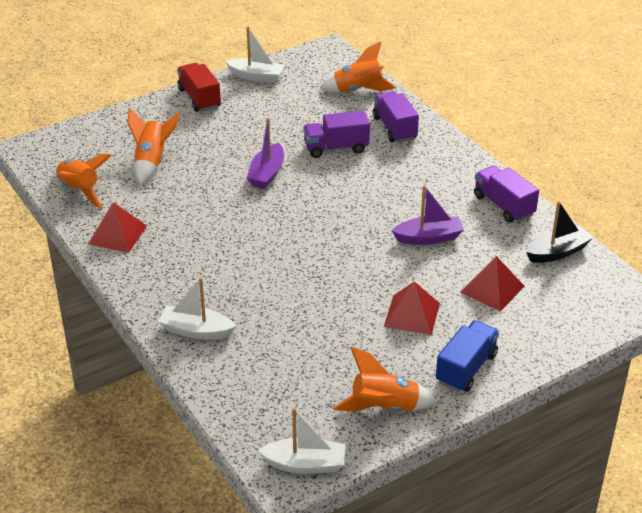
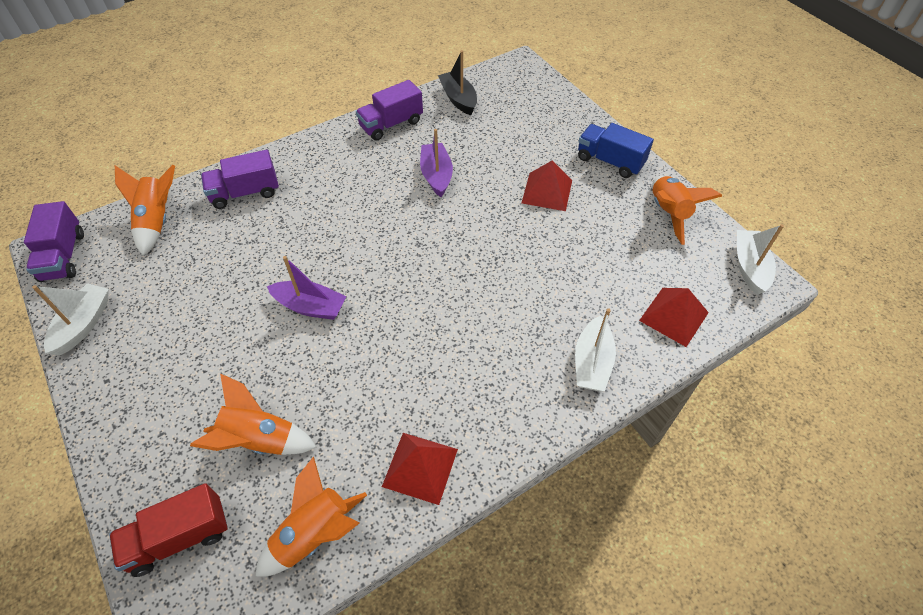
camera: 90 degrees left, 15 degrees up
red truck [177,63,221,112] -> red truck moved to [109,483,227,577]
purple truck [303,110,370,158] -> purple truck moved to [24,201,84,282]
red pyramid [461,256,524,312] -> red pyramid moved to [639,288,709,347]

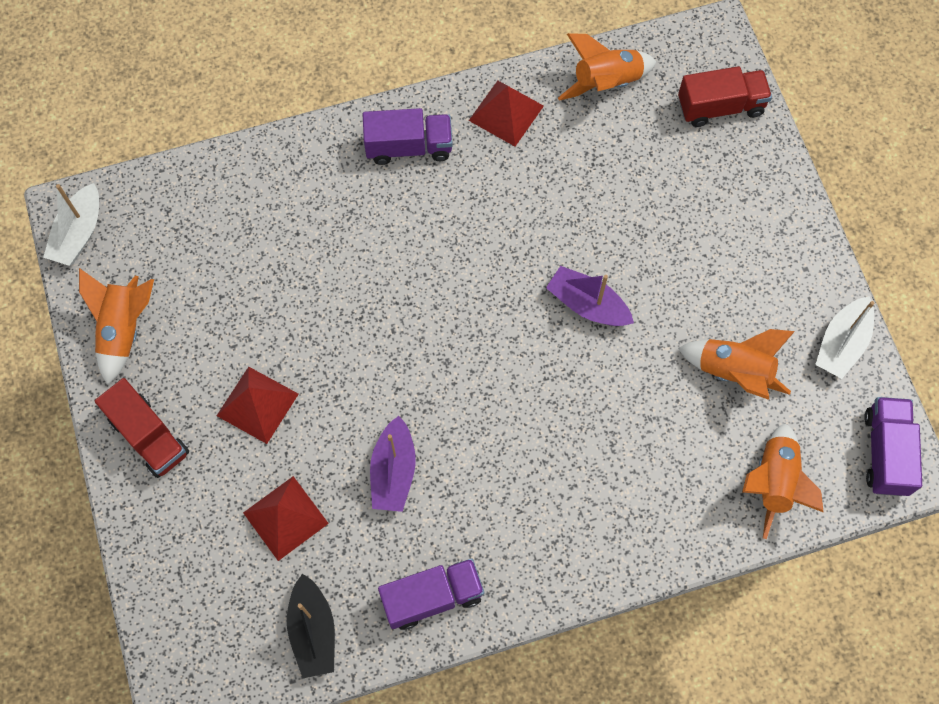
camera: 165 degrees left, 15 degrees up
orange rocket [190,374,316,455] -> orange rocket moved to [678,329,795,400]
purple truck [201,150,279,209] -> purple truck moved to [363,108,453,165]
white boat [575,308,616,391] -> none
blue truck [578,123,654,178] -> red truck [95,378,189,478]
red pyramid [639,288,709,347] -> red pyramid moved to [243,476,329,561]

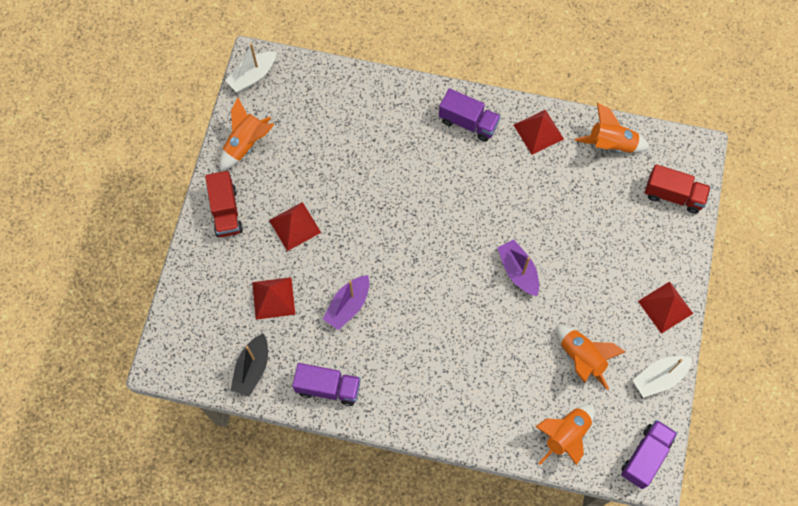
camera: 30 degrees right, 0 degrees up
none -> red pyramid [638,281,693,334]

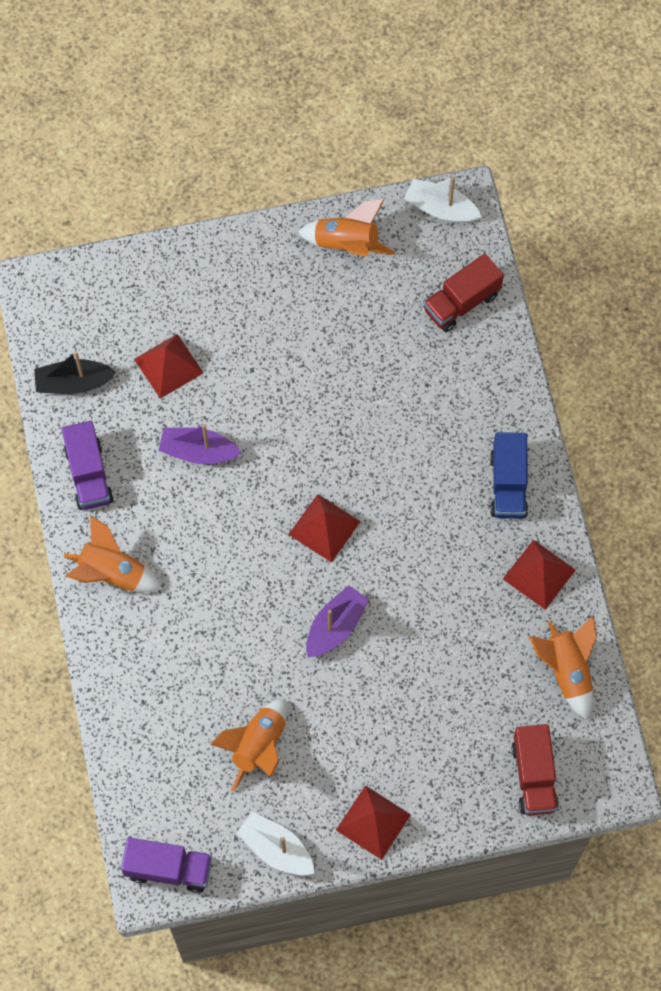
camera: 65 degrees right, 0 degrees up
red truck [205,171,243,237] -> red truck moved to [423,254,504,332]
red pyramid [269,202,321,251] -> red pyramid moved to [288,494,361,563]
purple truck [439,88,501,142] -> blue truck [490,432,528,519]
orange rocket [535,405,595,465] -> orange rocket moved to [64,515,162,592]

